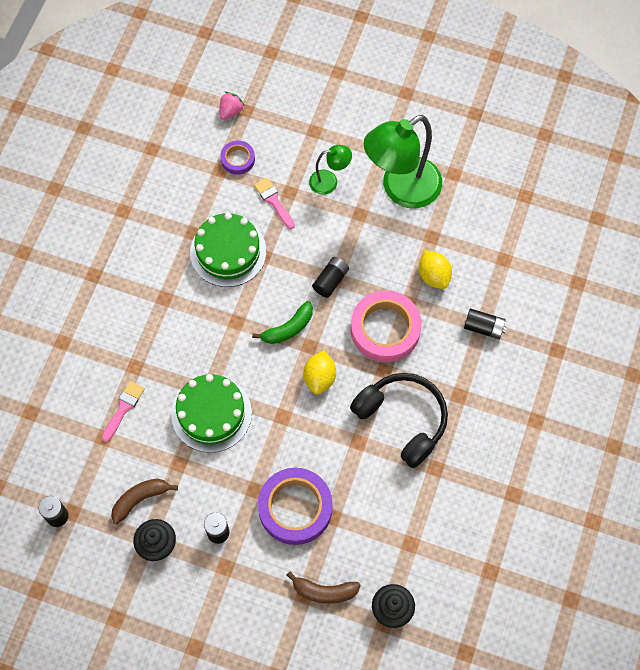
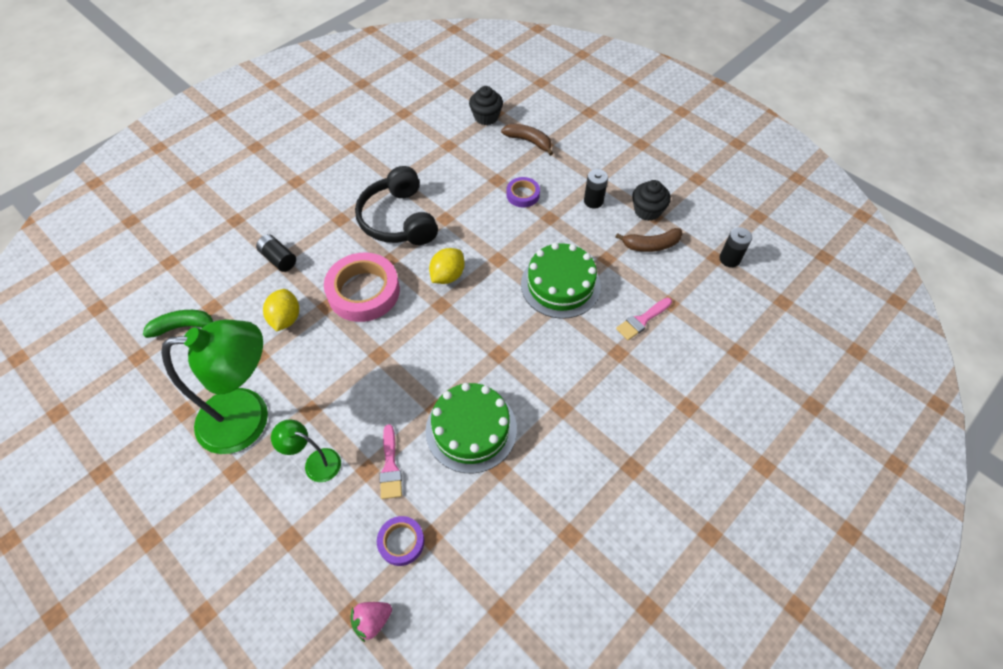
camera: 155 degrees left, 10 degrees down
green banana [252,301,313,344] -> green banana moved to [143,310,213,338]
purple tape [258,468,333,545] -> purple tape [506,177,540,207], size x0.51
black battery [312,257,349,298] -> none

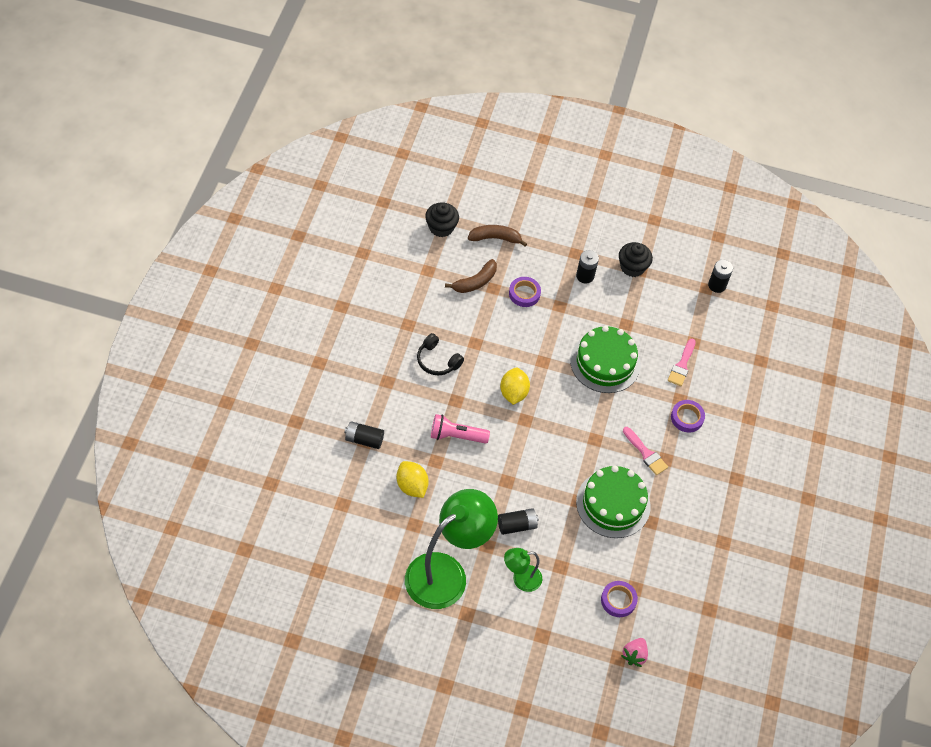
camera: 35 degrees left, 0 degrees up
green banana [143,310,213,338] -> none
pink tape [324,252,400,322] -> pink flashlight [431,414,490,444]
black headphones [355,166,438,245] -> black headphones [417,333,464,375], size x0.55
pink brush [379,424,402,499] -> pink brush moved to [623,427,668,475]
brown banana [615,228,682,252] -> brown banana moved to [445,259,497,293]
none -> black battery [498,508,539,535]
none -> purple tape [671,400,705,432]

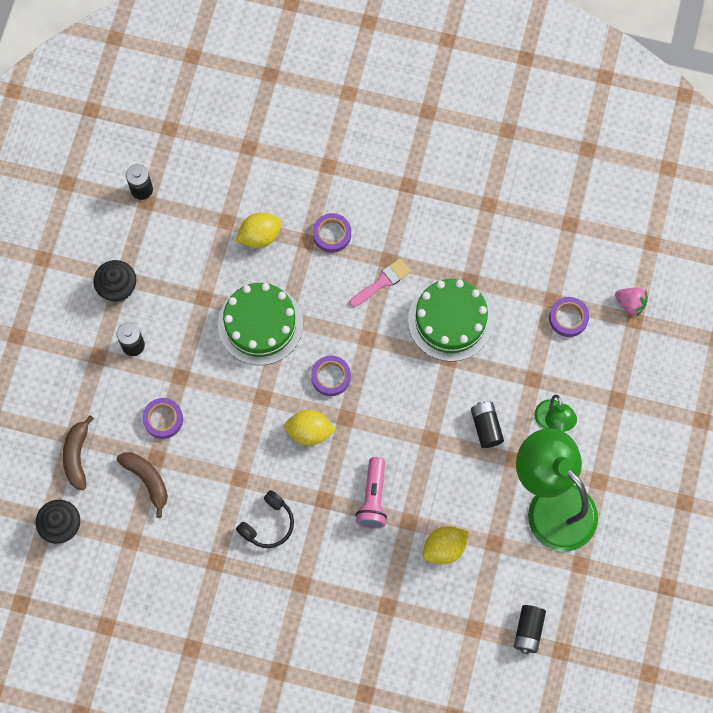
camera: 85 degrees left, 15 degrees up
black battery [344,421,384,449] -> black battery moved to [514,605,546,654]
pink brush [668,339,696,386] -> yellow lemon [236,212,282,248]
none -> purple tape [311,356,351,396]

